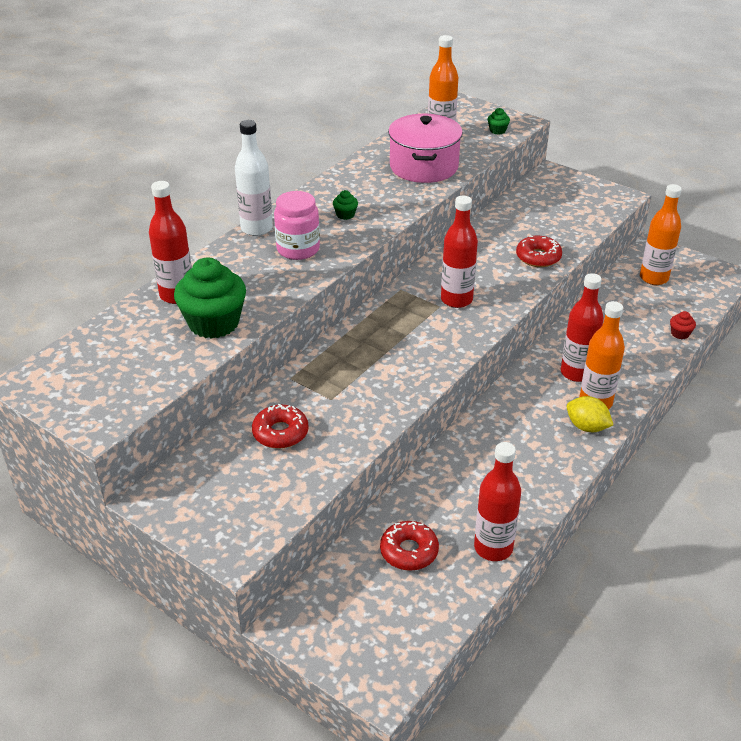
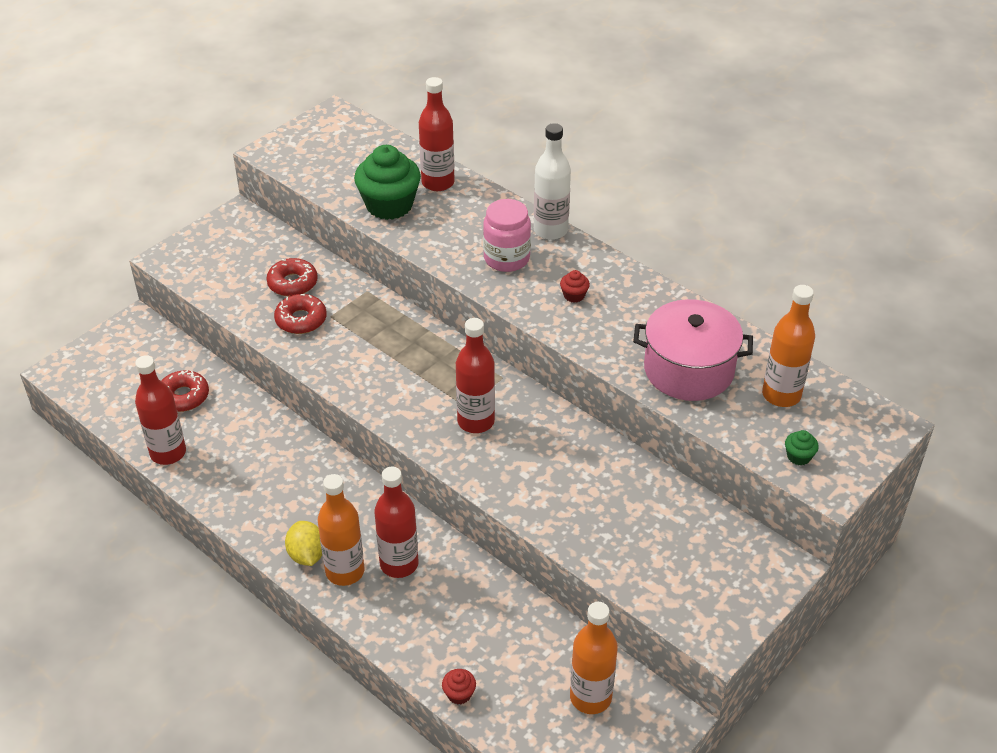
camera: 95 degrees right, 5 degrees up
green cupcake [333,190,358,220] -> red cupcake [560,270,590,303]
red donut [516,235,562,267] -> red donut moved to [274,294,327,334]
yellow lemon [567,396,613,432] -> yellow lemon turned 60 degrees counterclockwise [285,521,322,566]

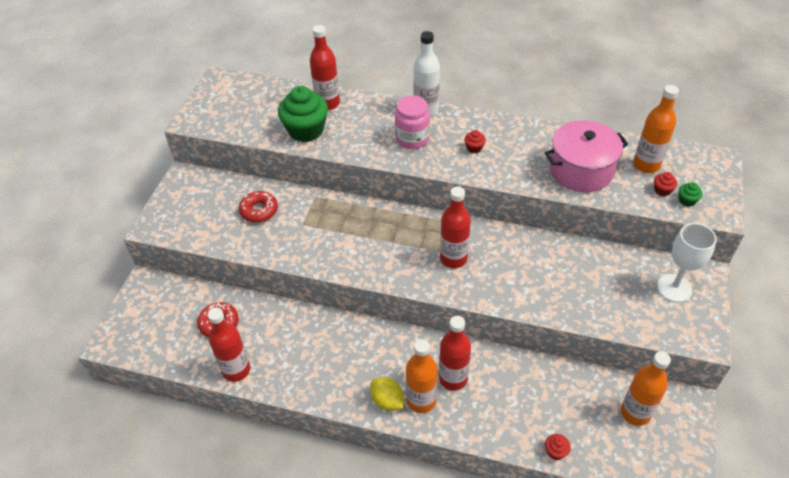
camera: 25 degrees left, 5 degrees up
red donut [274,294,327,334] -> none
none -> red cupcake [654,172,677,196]
none -> white goblet [657,223,717,302]

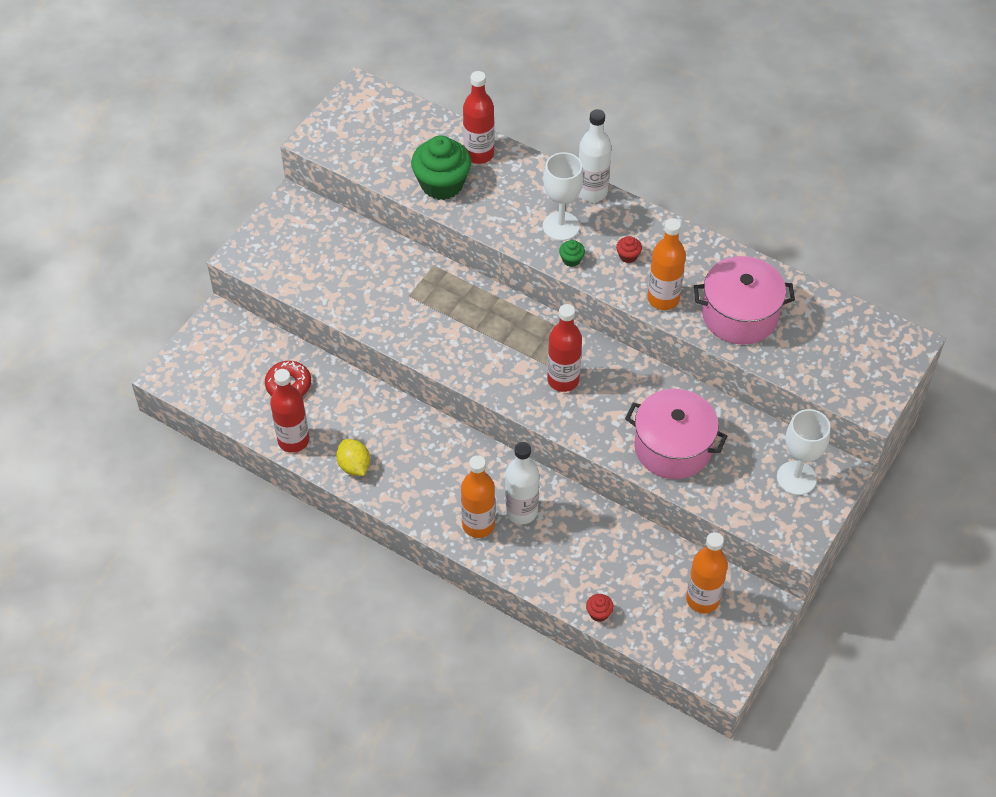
camera: 15 degrees right, 5 degrees up
red donut [239,191,278,223] -> none
yellow lemon [370,377,404,411] -> yellow lemon moved to [336,439,370,476]
pink jar [395,95,430,149] -> white goblet [543,152,584,241]
red bottle [439,316,471,391] -> white bottle [505,442,539,524]
orange bottle [633,85,679,173] -> orange bottle moved to [648,218,686,310]
red cupcake [654,172,677,196] -> none
green cupcake [679,182,703,207] -> green cupcake moved to [559,240,585,267]
none -> pink pot [625,389,727,479]

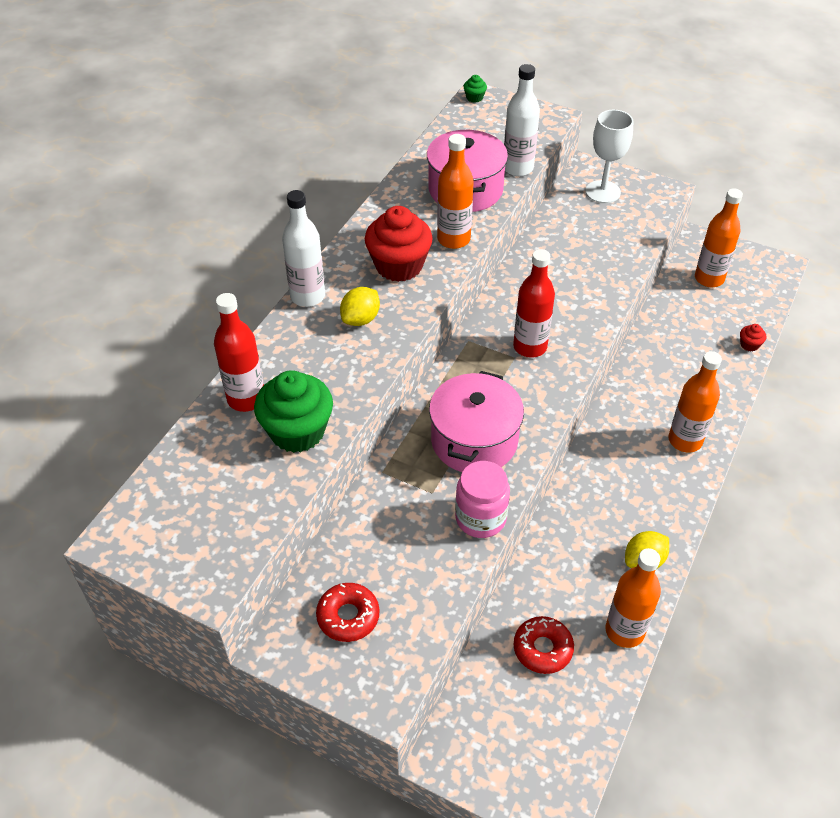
camera: 95 degrees left, 5 degrees down
red bottle [270,369,309,453] -> orange bottle [606,548,661,648]
white bottle [505,442,539,524] -> white bottle moved to [504,64,540,176]
white goblet [543,152,584,241] -> yellow lemon [340,287,380,326]
green cupcake [559,240,585,267] -> green cupcake moved to [464,75,487,103]
red cupcake [616,236,642,263] -> red cupcake [365,206,433,282], size x2.39
pink pot [625,389,727,479] -> pink pot moved to [429,371,524,472]
none -> red donut [316,583,379,642]
none -> pink jar [455,461,510,538]

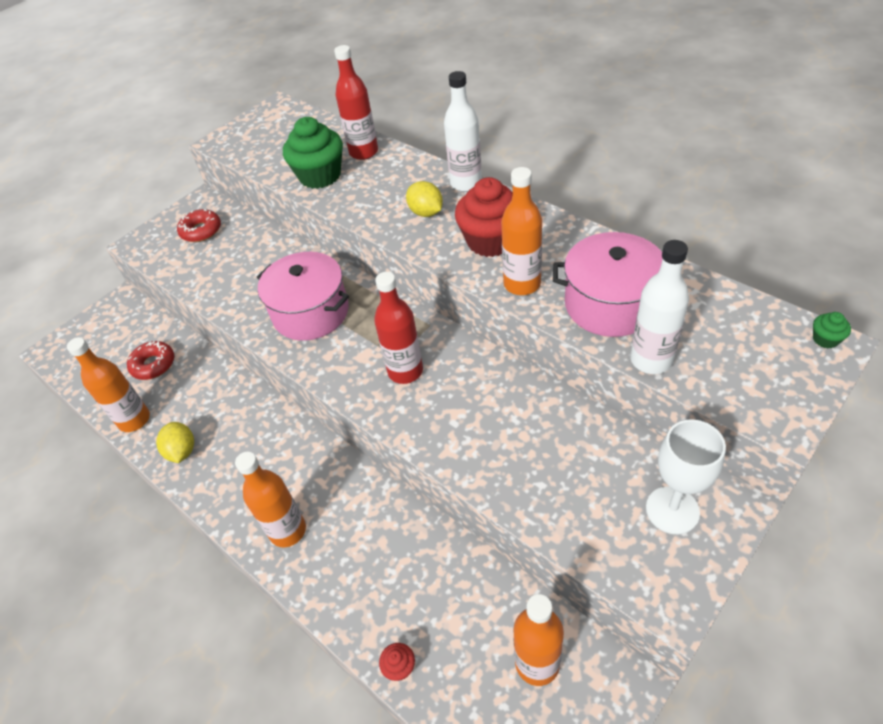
camera: 110 degrees right, 0 degrees up
pink jar [455,461,510,538] -> none

